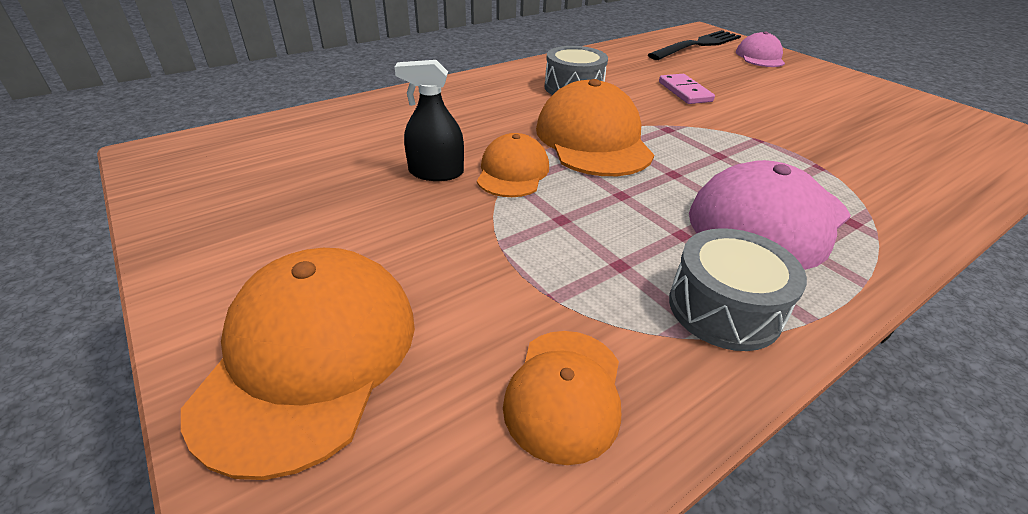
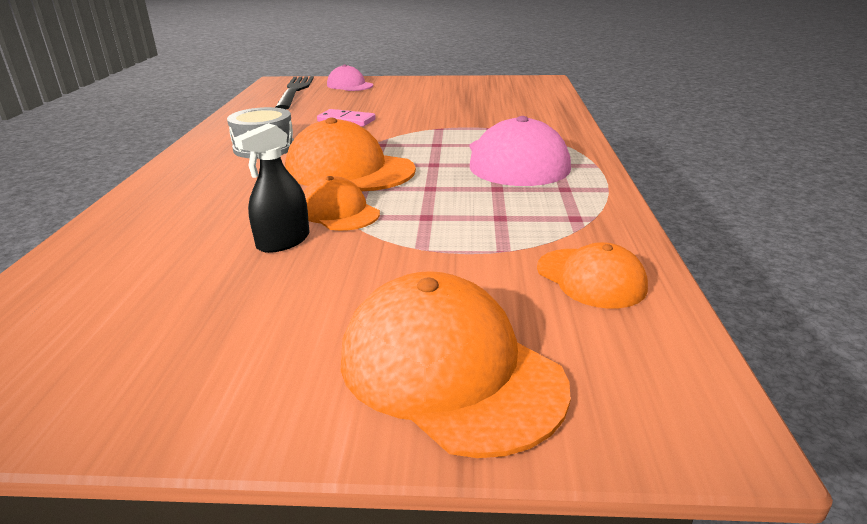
camera: 50 degrees left, 10 degrees down
grey drum [669,228,807,351] -> none

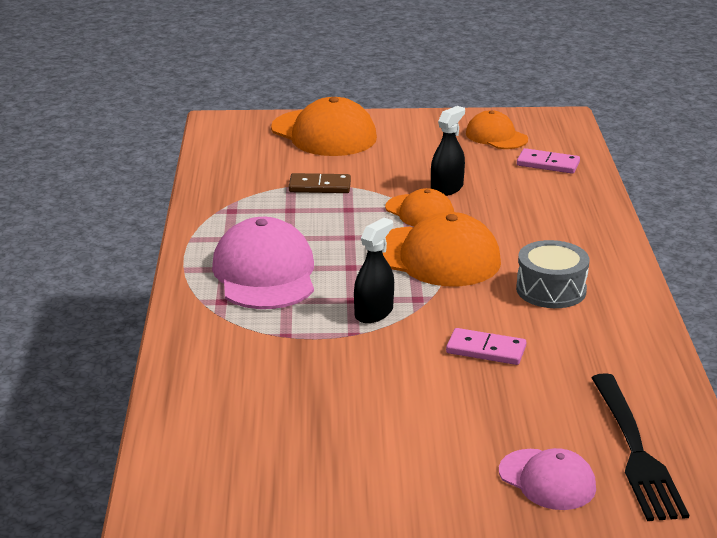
camera: 175 degrees right, 0 degrees up
orange cap [537,242,648,309] -> orange cap moved to [466,110,528,149]
none -> brown domino [289,173,351,193]
none -> black spray bottle [354,218,394,323]
none -> pink domino [517,148,580,174]

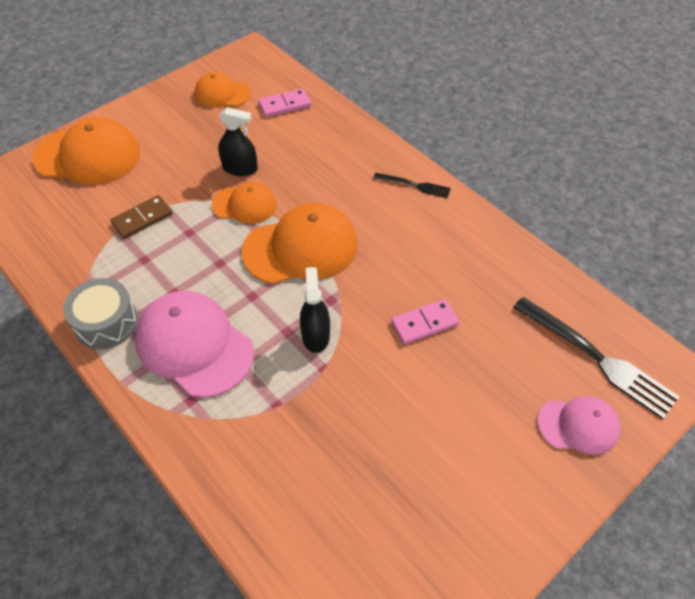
camera: 40 degrees left, 25 degrees up
black spray bottle [431,106,465,196] -> black spray bottle turned 105 degrees clockwise [218,107,258,176]
grey drum [516,240,589,308] -> grey drum moved to [63,278,138,350]
none -> black fork [374,173,451,198]

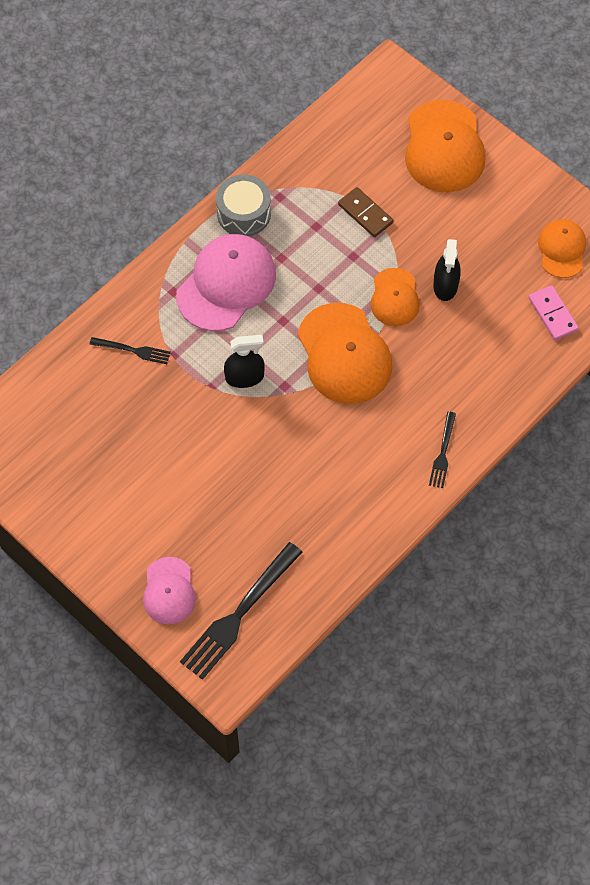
camera: 85 degrees right, 10 degrees up
pink domino [391,299,459,344] -> none
none -> black fork [90,337,171,364]

